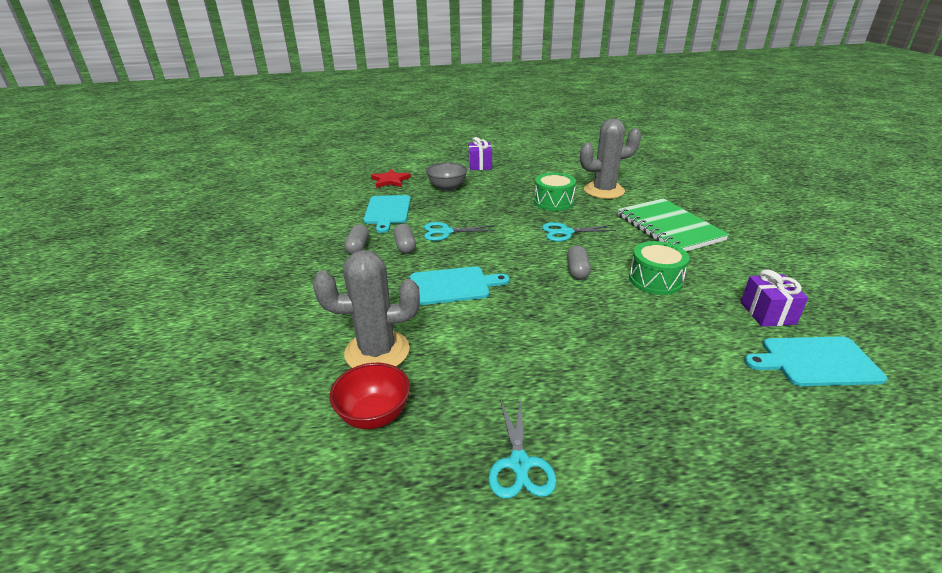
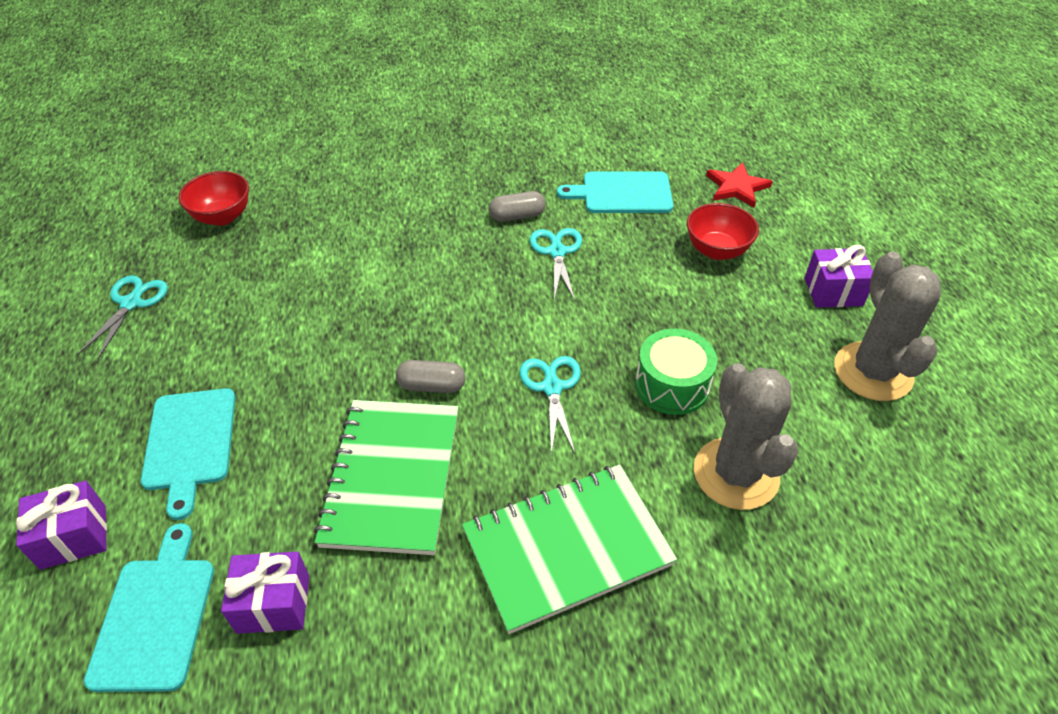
camera: 90 degrees right, 15 degrees up
grey cactus [313,250,420,368] -> grey cactus moved to [834,251,941,401]
grey capsule [344,224,369,254] -> none
turquoise cutting board [410,266,509,305] -> turquoise cutting board moved to [141,388,236,520]
grey bowl [426,162,467,191] -> red bowl [687,203,759,260]
turquoise scissors [488,399,557,499] -> turquoise scissors turned 105 degrees clockwise [77,275,168,359]
green drum [629,241,689,295] -> green notebook [314,400,459,555]
none -> purple gift [16,481,107,570]

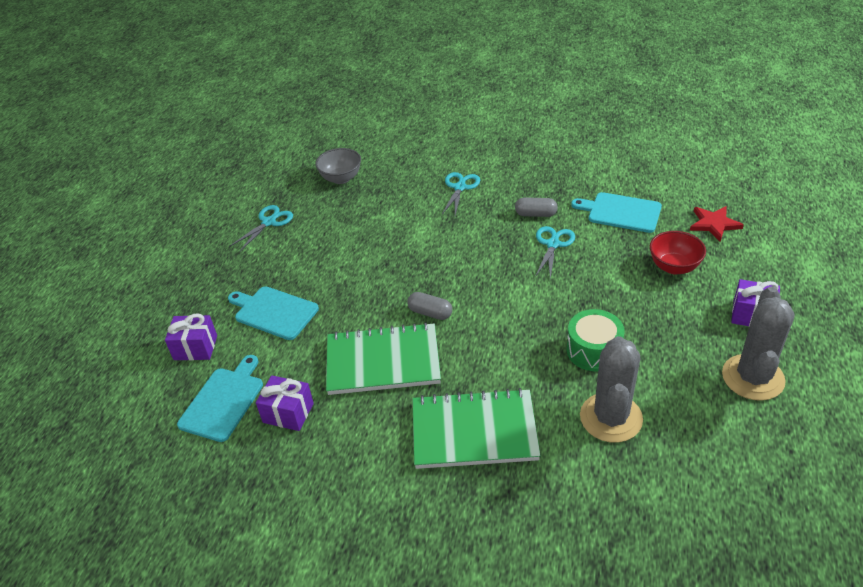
camera: 25 degrees right, 5 degrees down
turquoise cutting board [141,388,236,520] -> turquoise cutting board turned 105 degrees clockwise [228,286,319,340]
red bowl [178,171,249,226] -> grey bowl [315,148,361,184]
green notebook [314,400,459,555] -> green notebook turned 60 degrees clockwise [326,322,441,395]
turquoise scissors [519,356,581,454] -> turquoise scissors moved to [442,172,480,215]

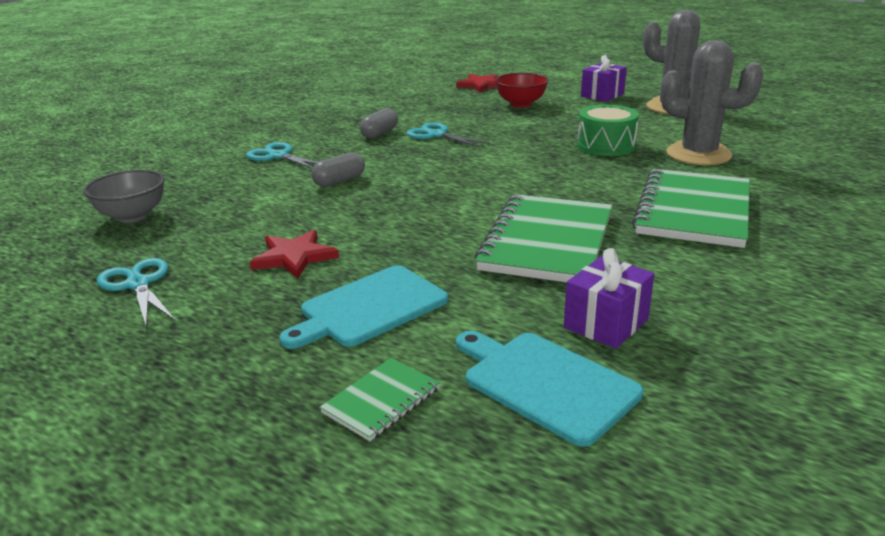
camera: 70 degrees left, 15 degrees down
purple gift [165,313,217,360] -> green notebook [320,358,440,441]
grey capsule [408,292,452,320] -> grey capsule moved to [311,152,365,187]
turquoise cutting board [571,192,662,233] -> none
none -> red star [250,230,339,279]

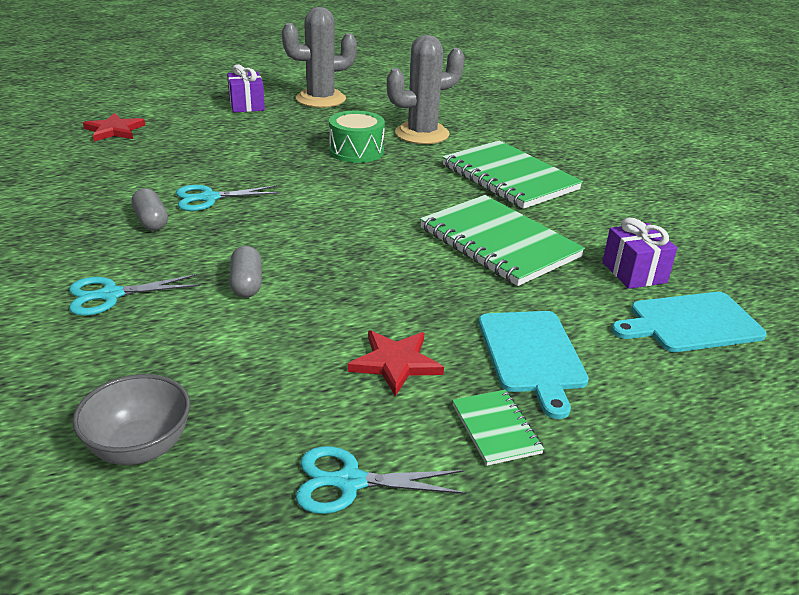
camera: 60 degrees left, 5 degrees up
green notebook [320,358,440,441] -> green notebook moved to [452,390,544,466]
red bowl [495,73,549,108] -> none

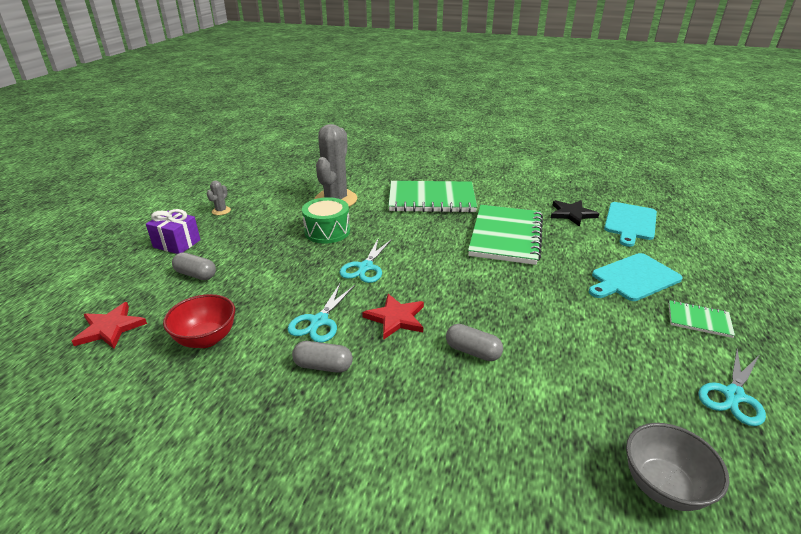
camera: 50 degrees left, 0 degrees up
turquoise scissors [69,274,200,316] -> turquoise scissors moved to [340,237,392,283]
grey cactus [282,7,357,108] -> grey cactus [207,181,231,215], size x0.41
red star [348,331,444,396] -> red star moved to [362,294,424,340]
green notebook [420,195,585,286] -> green notebook turned 75 degrees counterclockwise [468,205,543,265]
turquoise cutting board [479,311,589,419] -> turquoise cutting board turned 120 degrees clockwise [589,253,683,301]
purple gift [602,218,677,289] -> black star [551,200,599,227]
none -> red bowl [163,294,235,348]
none -> grey capsule [172,252,216,280]

